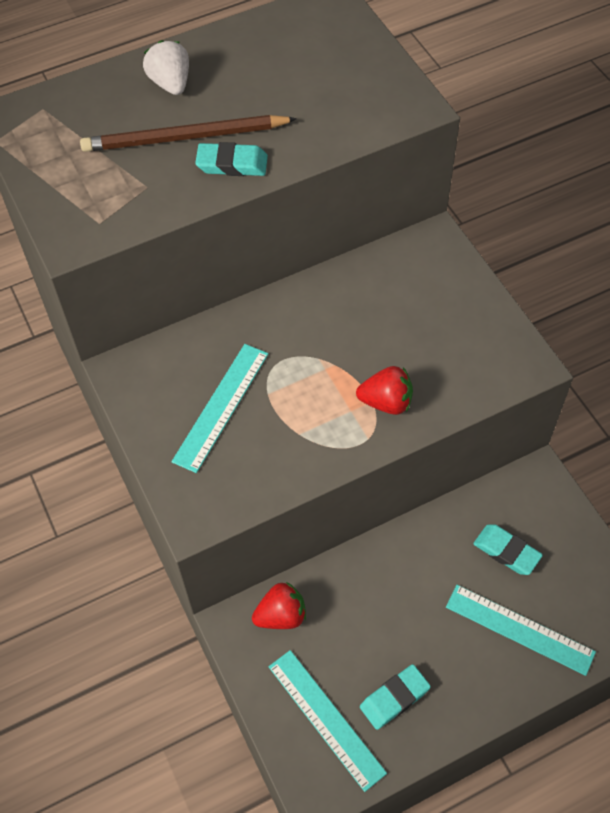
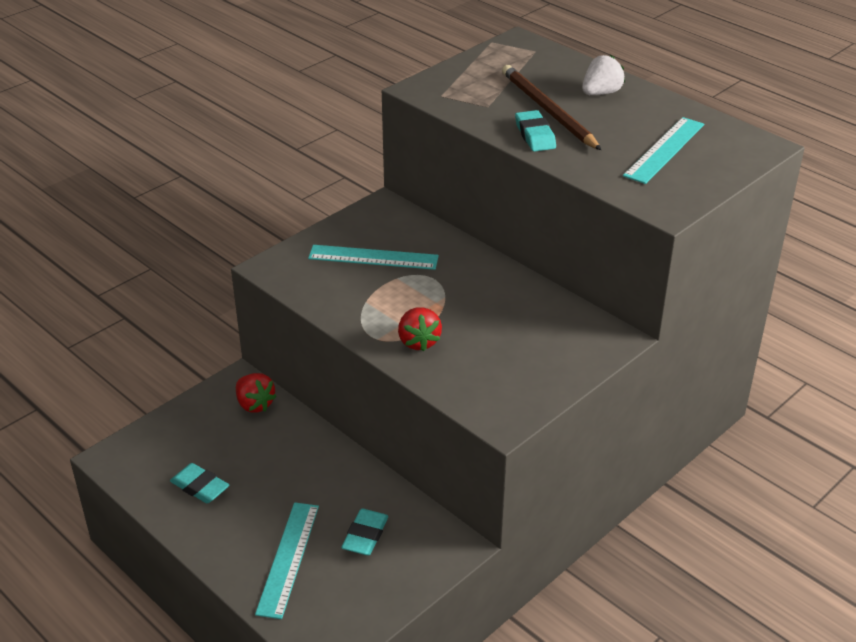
camera: 70 degrees right, 20 degrees down
turquoise ruler [268,650,387,792] -> turquoise ruler moved to [623,117,704,184]

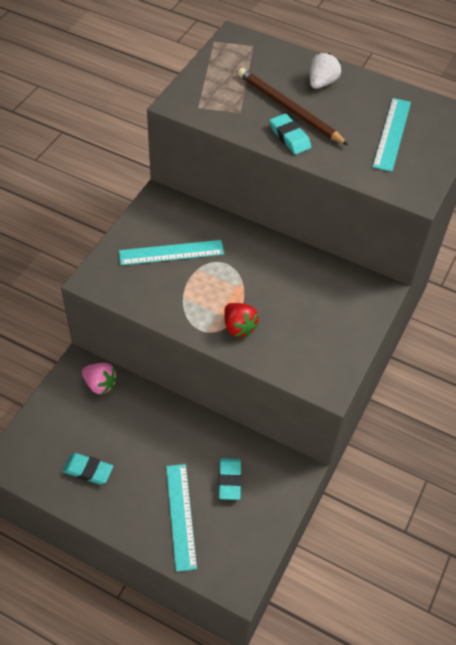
camera: 20 degrees left, 15 degrees up
red strawberry [236,373,277,413] -> pink strawberry [82,363,118,394]

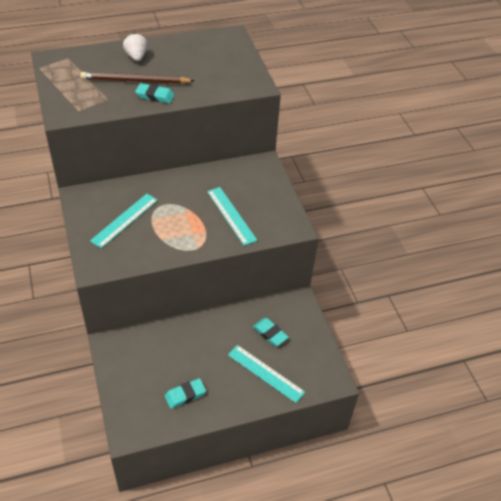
camera: 45 degrees left, 5 degrees down
pink strawberry [82,363,118,394] -> none
red strawberry [224,303,259,337] -> none
turquoise ruler [372,98,411,172] -> turquoise ruler moved to [207,187,257,246]

